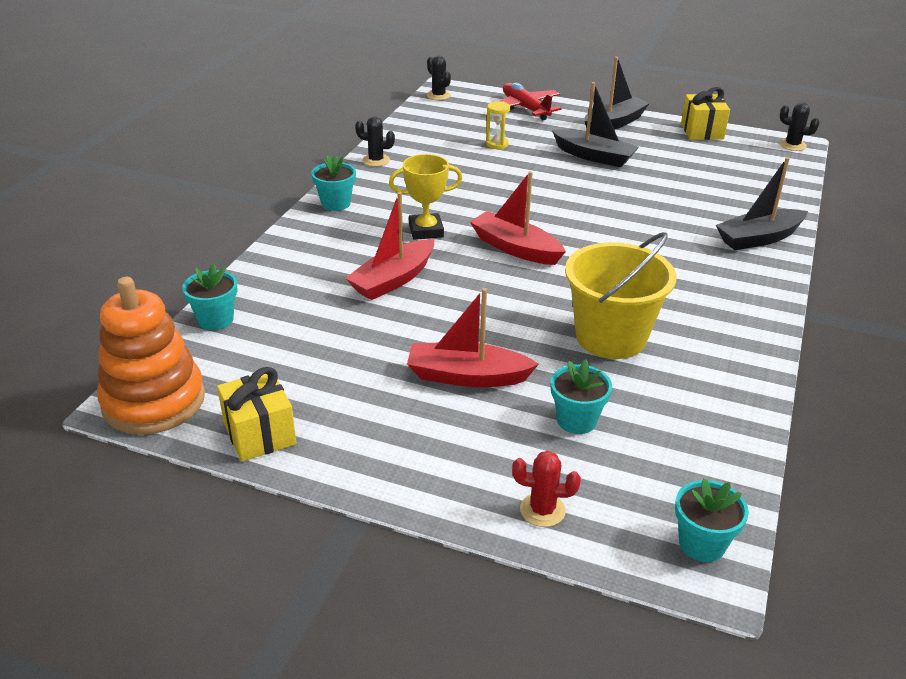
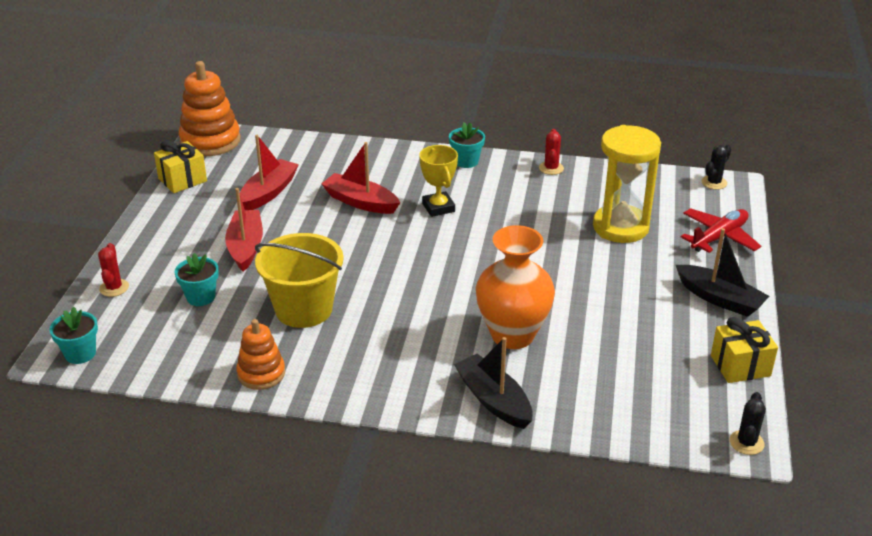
camera: 80 degrees right, 0 degrees up
turquoise flower pot [182,263,237,330] -> none
black cactus [355,116,395,167] -> red cactus [539,129,564,175]
red boat [470,171,566,265] -> red boat moved to [240,135,299,210]
yellow hourglass [486,101,510,149] -> yellow hourglass [593,125,661,243], size x2.45
black boat [552,82,639,167] -> none
none -> orange stacking toy [236,319,285,390]
none -> orange vase [476,225,555,349]

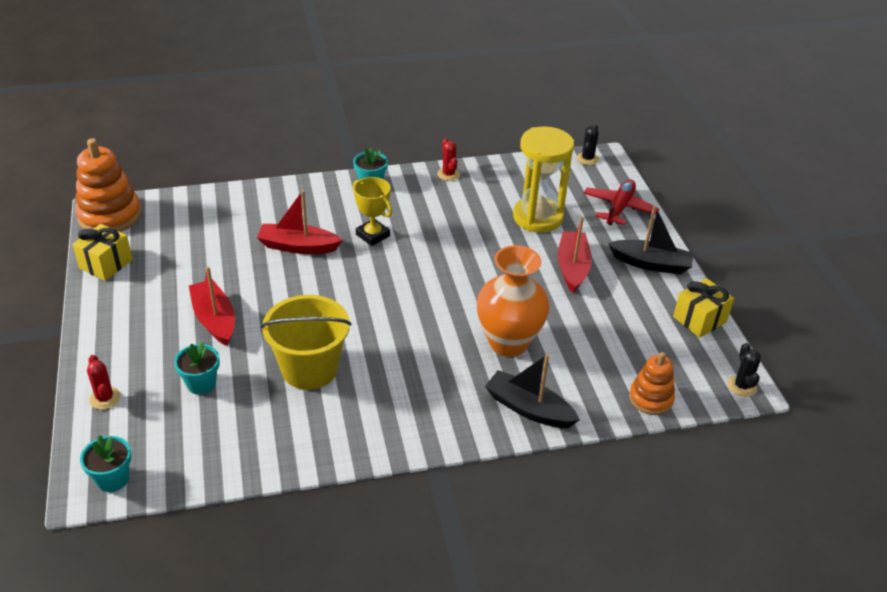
camera: 25 degrees left, 5 degrees up
orange stacking toy [236,319,285,390] -> orange stacking toy moved to [629,352,675,415]
red boat [240,135,299,210] -> red boat moved to [557,216,592,293]

